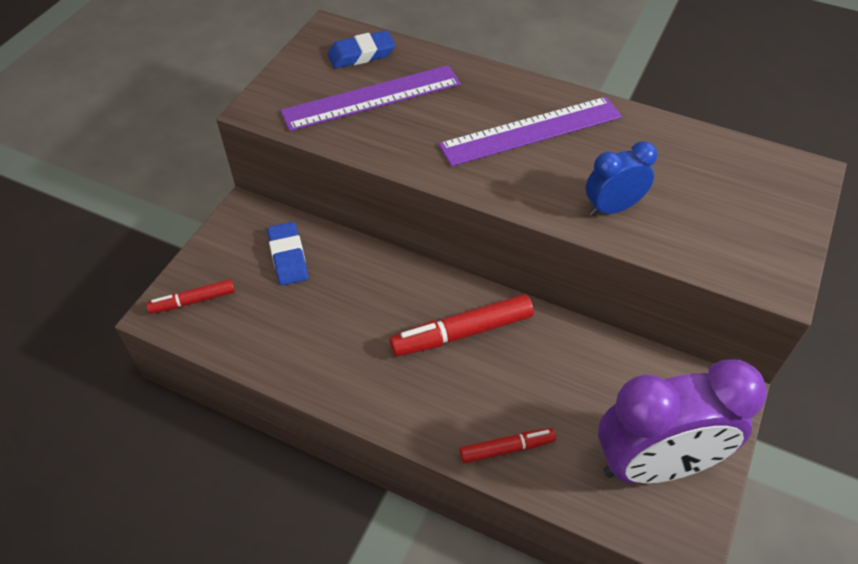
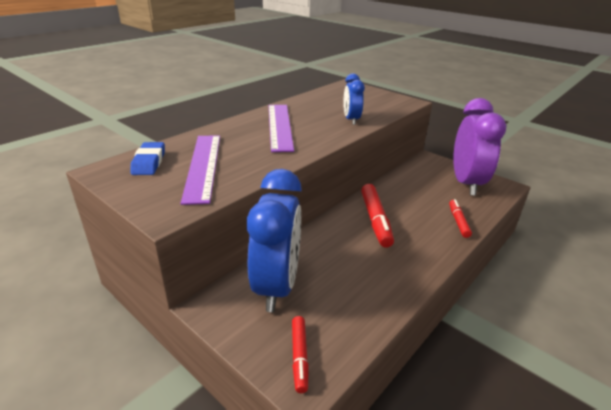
camera: 75 degrees left, 20 degrees down
blue eraser [267,222,308,286] -> blue clock [247,169,302,312]

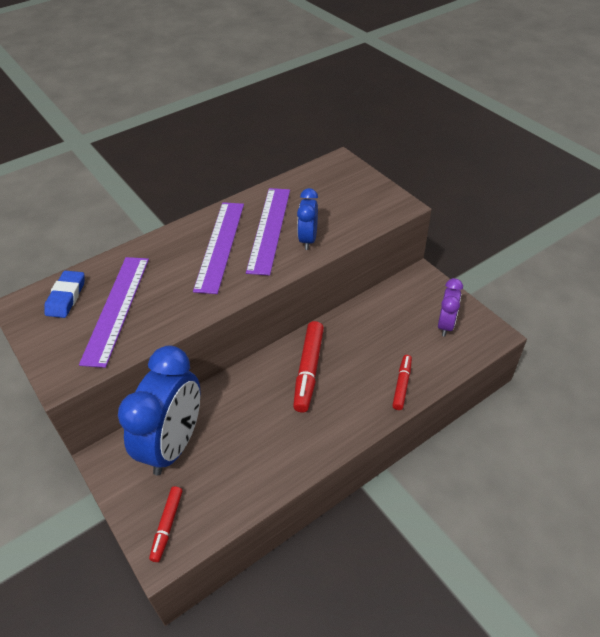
camera: 15 degrees right, 15 degrees up
purple clock [453,98,507,196] -> purple clock [438,278,463,337], size x0.52
none -> purple ruler [246,188,290,276]

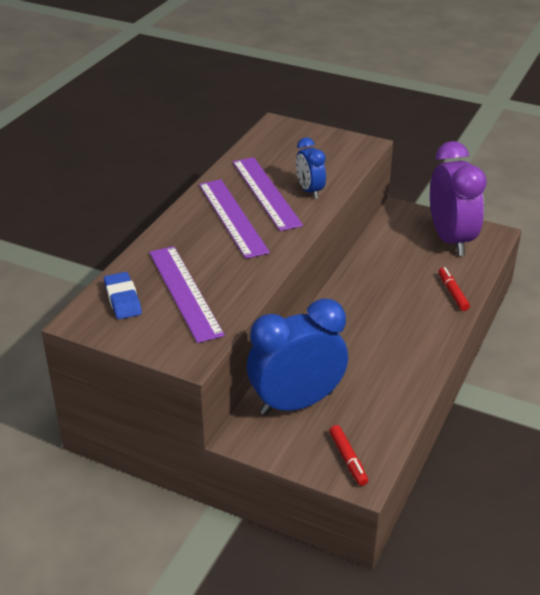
camera: 30 degrees left, 10 degrees down
blue clock [118,345,200,475] -> blue clock turned 105 degrees counterclockwise [247,299,348,415]
red marker [293,321,324,412] -> none
purple clock [438,278,463,337] -> purple clock [430,141,487,256], size x1.94

